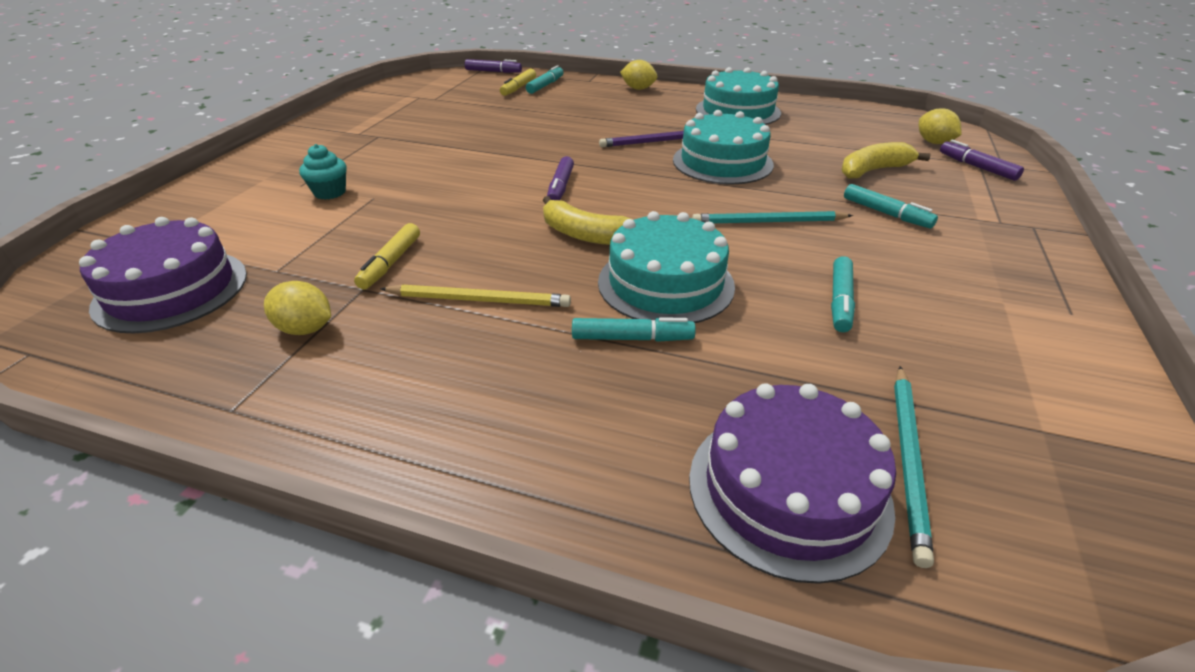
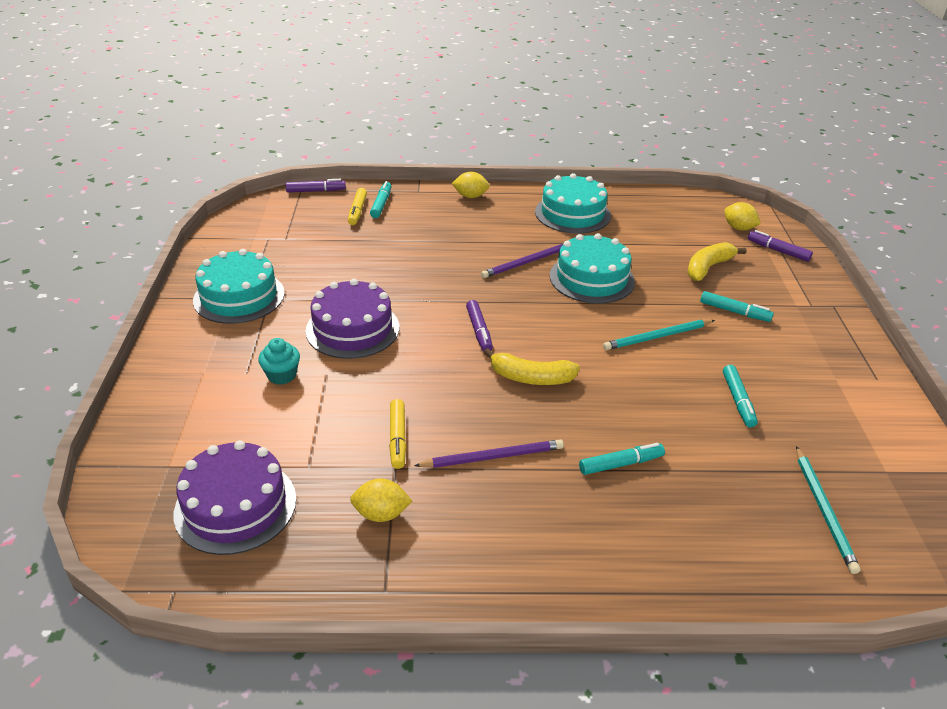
camera: 20 degrees left, 0 degrees up
yellow pencil [380,284,571,307] -> purple pencil [414,439,564,468]
turquoise cake [598,211,735,323] -> turquoise cake moved to [193,249,285,324]
purple cake [689,383,896,584] -> purple cake moved to [305,279,399,359]

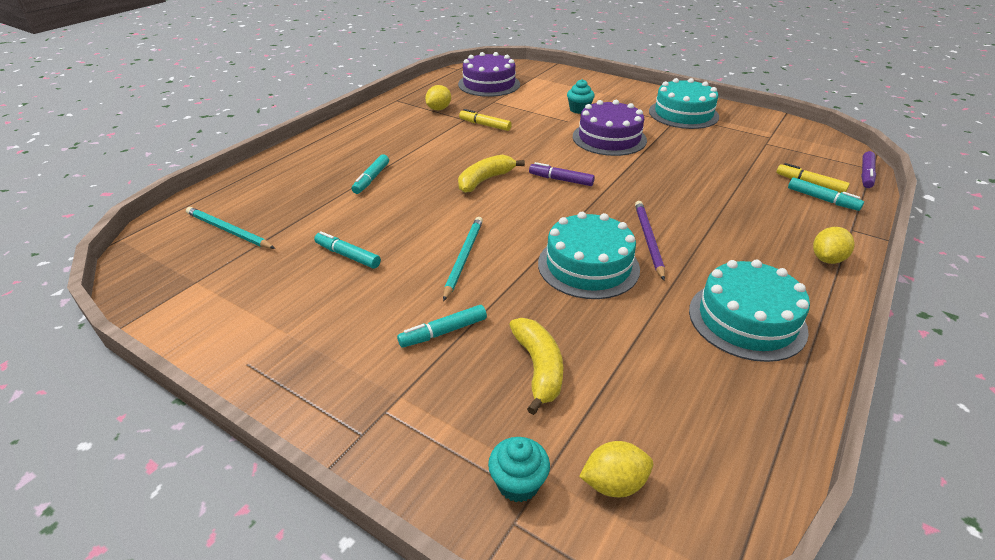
camera: 125 degrees right, 0 degrees up
purple pencil [414,439,564,468] -> none
purple marker [748,230,813,262] -> turquoise cupcake [488,437,550,502]

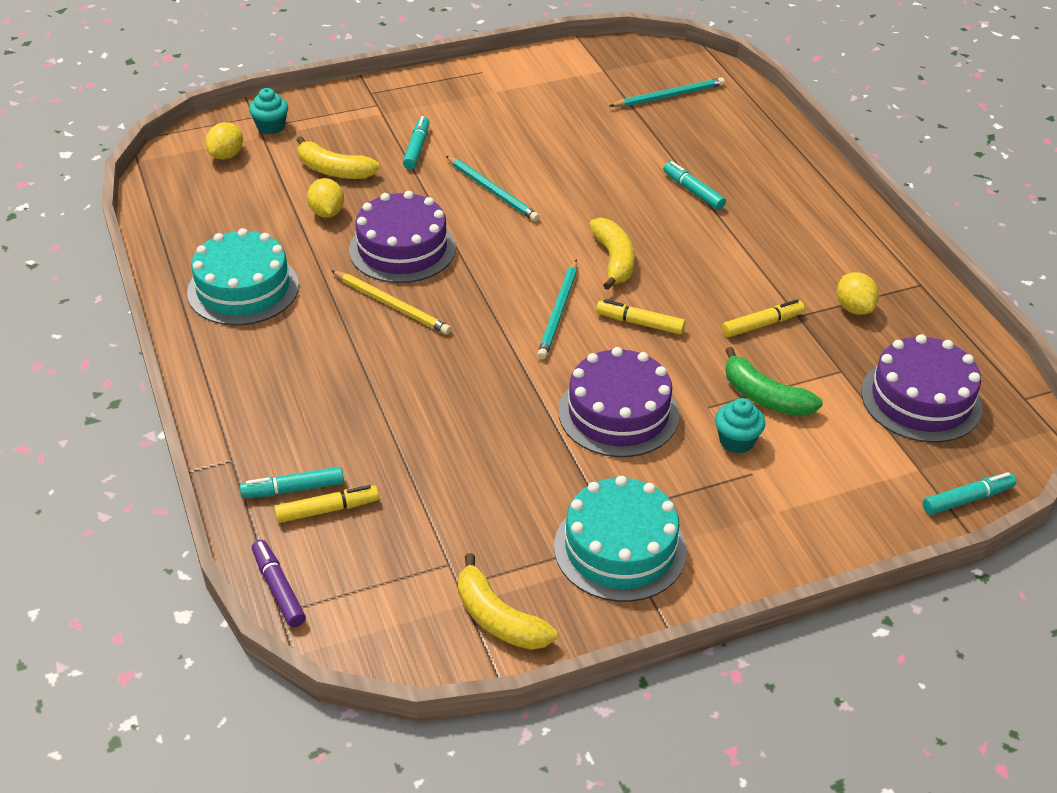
camera: 125 degrees right, 5 degrees up
turquoise marker [314,231,381,268] -> turquoise marker moved to [923,472,1016,515]
purple marker [529,162,595,186] -> turquoise pencil [537,259,577,359]
turquoise cake [538,212,640,299] -> purple cake [349,191,456,283]
purple pencil [635,201,665,280] -> yellow pencil [331,270,451,335]
yellow lemon [813,227,855,264] -> yellow lemon moved to [307,178,344,218]
none -> yellow banana [458,553,557,650]
none -> yellow marker [596,299,685,334]
none -> green banana [725,347,823,416]

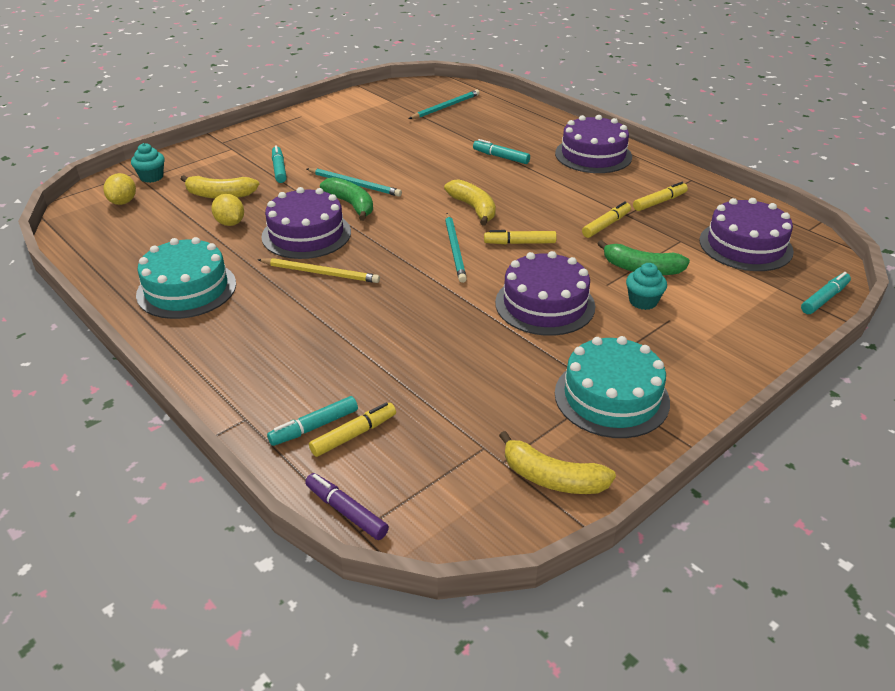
camera: 20 degrees left, 5 degrees down
yellow lemon [837,272,879,315] -> yellow marker [633,182,688,211]
none -> green banana [320,177,373,221]
none -> purple cake [555,115,632,173]

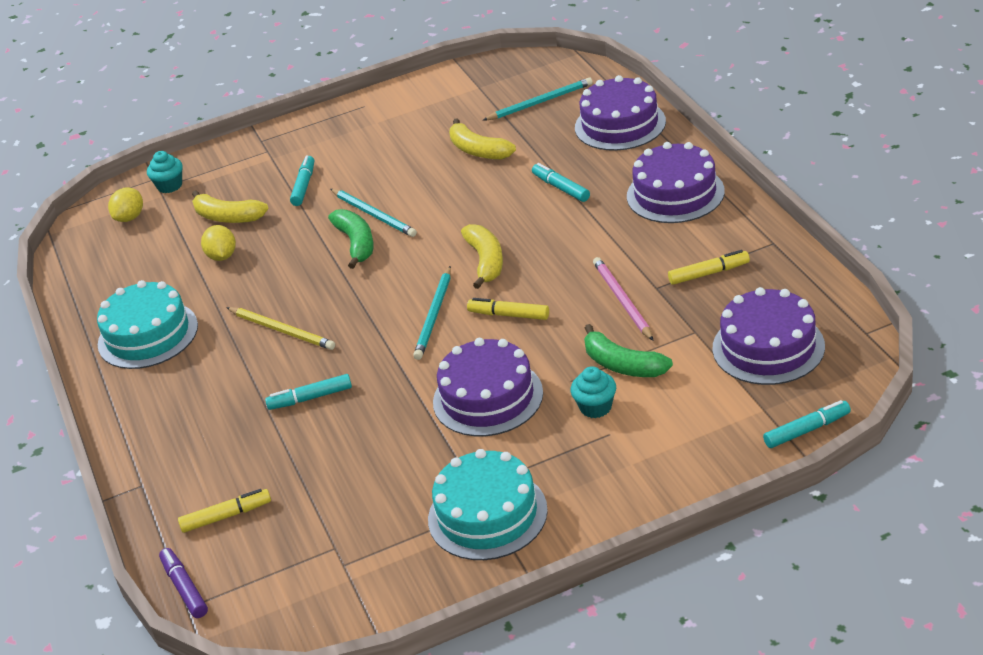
camera: 25 degrees right, 0 degrees up
purple cake [261,187,351,259] -> purple cake moved to [575,75,666,151]
turquoise marker [267,396,358,446] -> turquoise marker moved to [265,374,352,410]
yellow banana [499,431,616,494] -> yellow banana moved to [449,118,516,160]
yellow marker [582,201,631,238] -> pink pencil [593,257,653,341]

